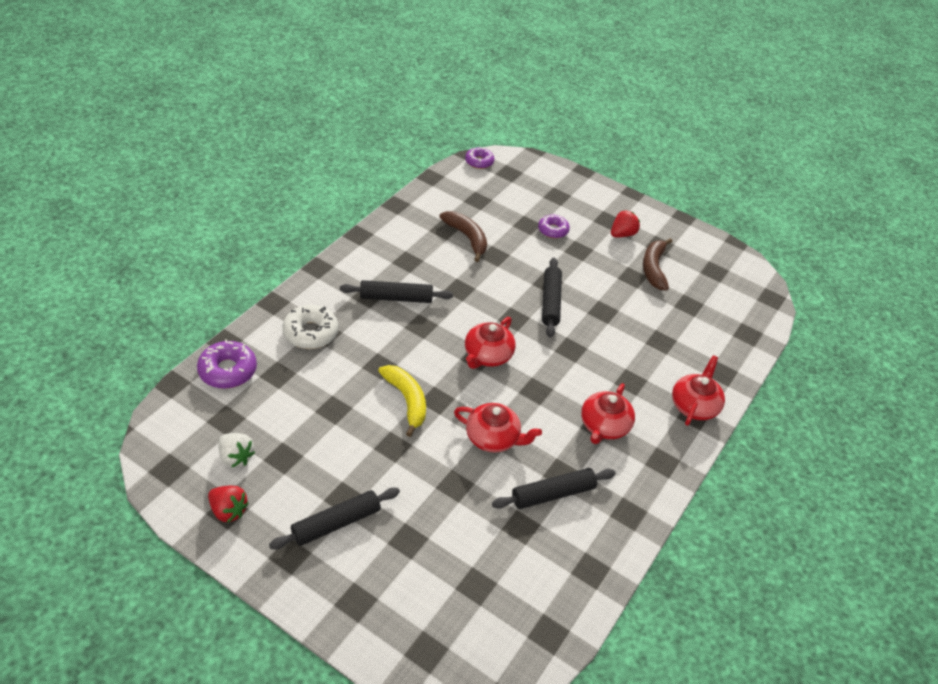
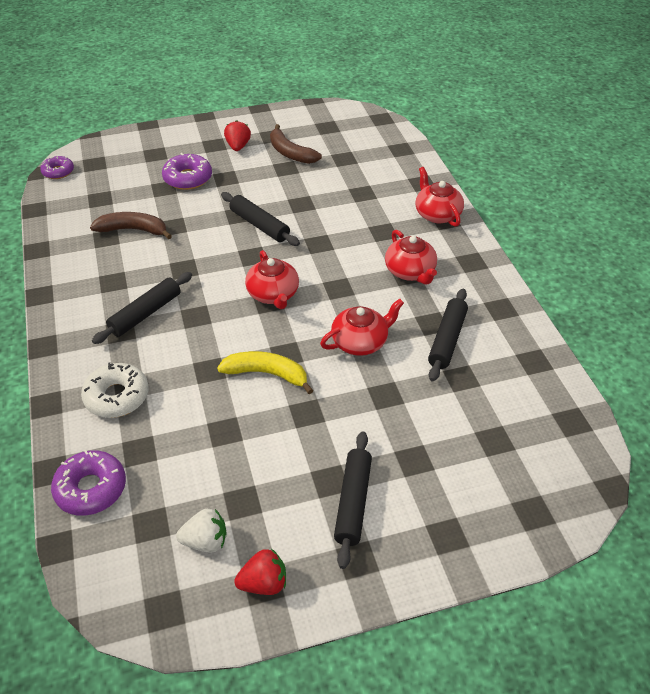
camera: 45 degrees left, 0 degrees up
purple donut [538,215,570,238] -> purple donut [162,153,212,190], size x1.52

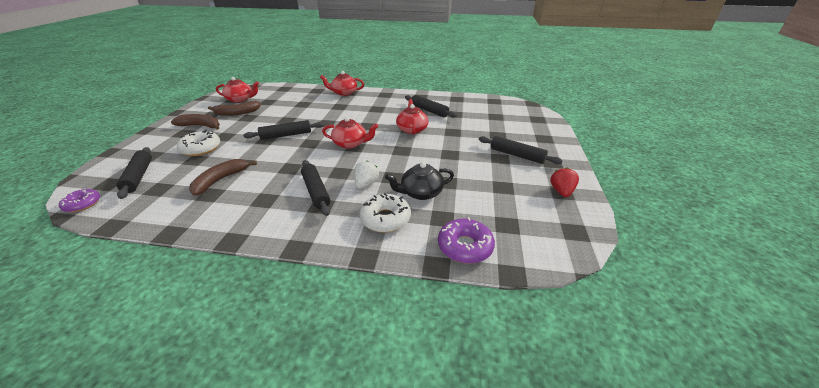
camera: 65 degrees left, 10 degrees down
purple donut [162,153,212,190] -> white donut [177,130,220,156]
white strawberry [176,509,226,552] -> white strawberry moved to [354,161,379,189]
yellow banana [217,351,314,394] -> none
red strawberry [224,120,251,151] -> brown banana [171,114,220,130]
red teapot [385,230,437,285] -> red teapot moved to [216,77,259,103]
none -> black rolling pin [116,147,152,199]
none -> black teapot [385,162,454,200]

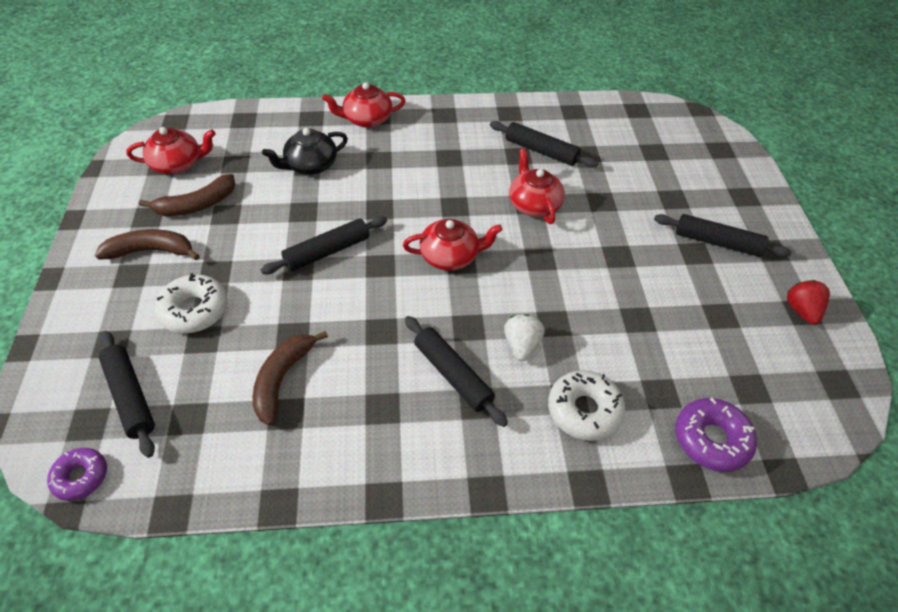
camera: 15 degrees left, 15 degrees up
black teapot [385,162,454,200] -> black teapot moved to [262,128,348,175]

